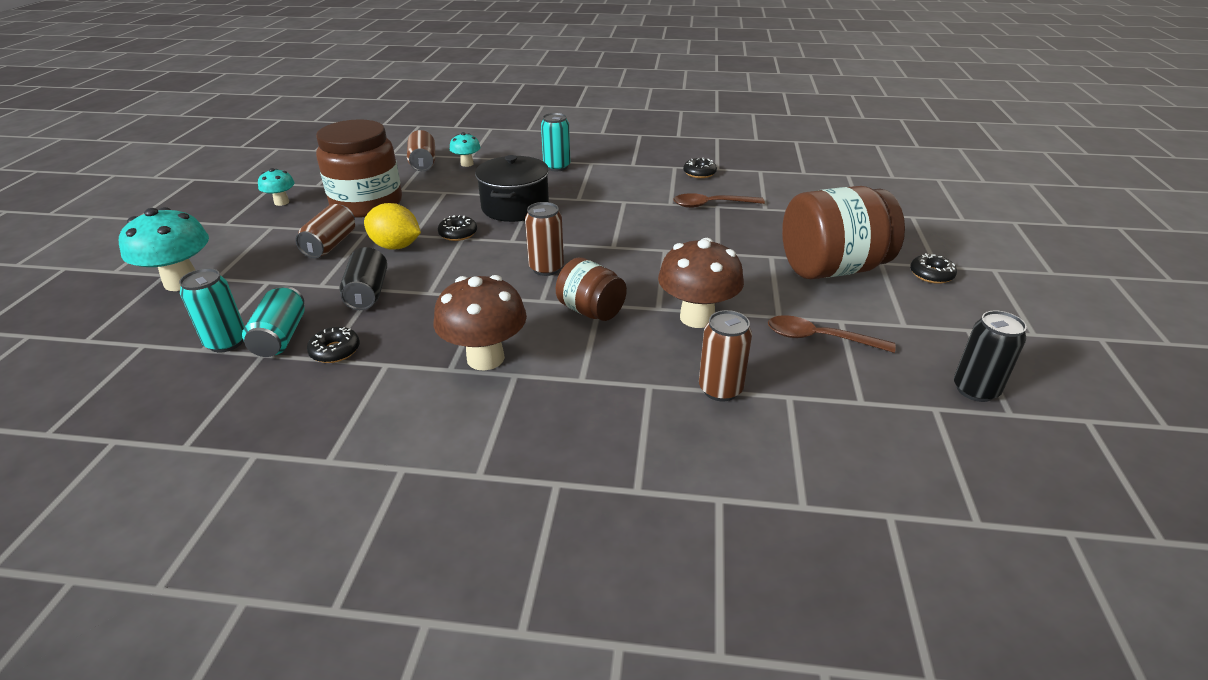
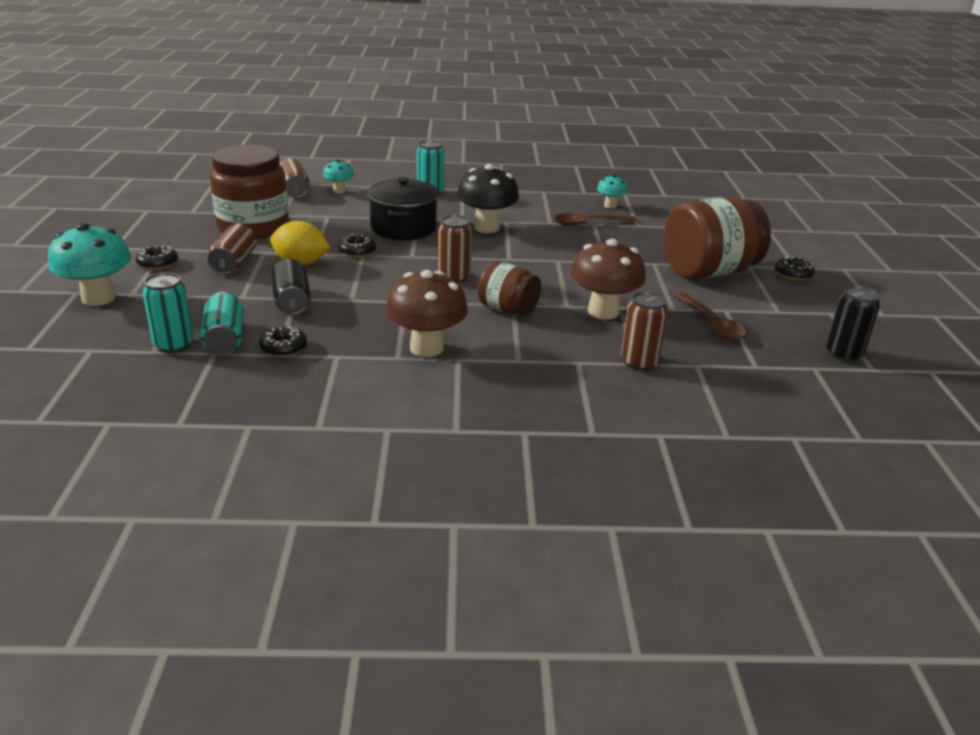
camera: 10 degrees left, 5 degrees down
turquoise mushroom [258,168,295,206] -> turquoise mushroom moved to [597,174,628,209]
black donut [683,158,717,178] -> black donut moved to [136,245,178,270]
brown spoon [768,315,896,353] -> brown spoon turned 120 degrees counterclockwise [674,292,746,340]
none -> black mushroom [457,164,519,233]

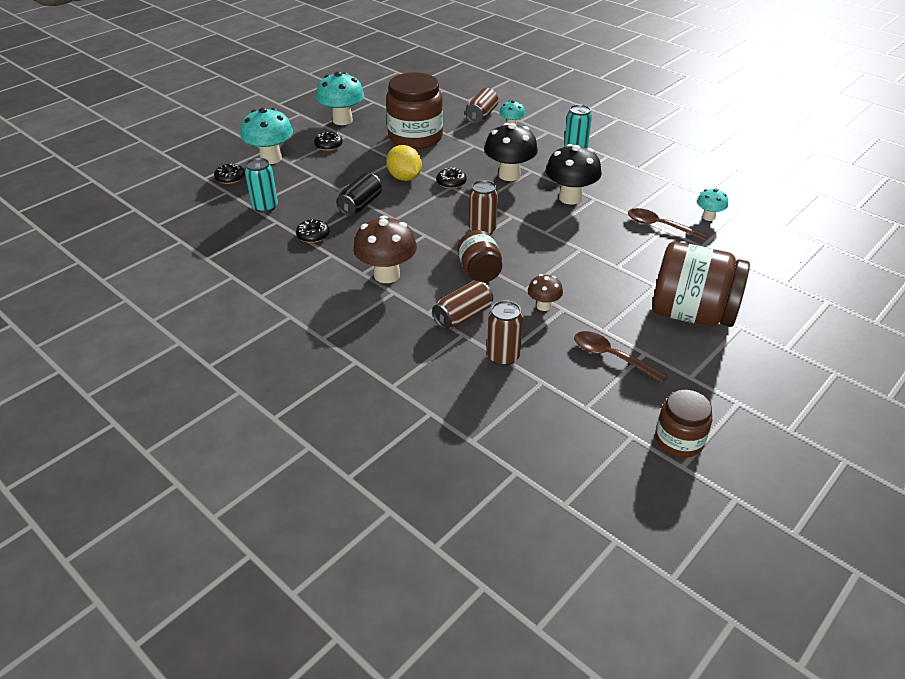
camera: 45 degrees right, 10 degrees up
turquoise can [200,292,244,354] -> none
brown can [208,224,257,274] -> brown can moved to [432,281,493,329]
black pot [368,177,439,240] -> black mushroom [484,123,538,181]
brown mushroom [570,239,646,319] -> brown mushroom [528,274,563,311], size x0.54
brown spoon [674,292,746,340] -> brown spoon turned 105 degrees clockwise [574,331,668,383]
black donut [775,256,815,280] -> black donut moved to [214,163,245,184]
black can [826,285,880,362] -> brown jar [655,390,712,458]
none -> turquoise mushroom [316,72,364,125]

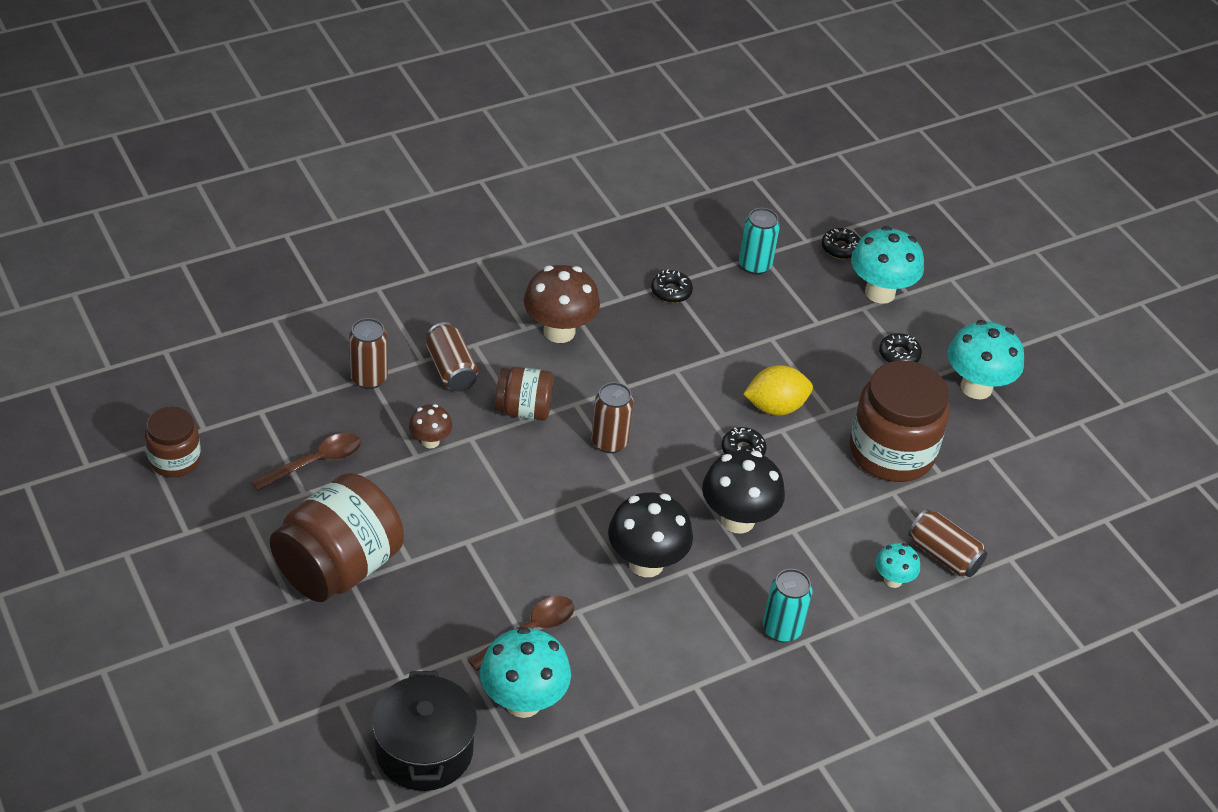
camera: 105 degrees right, 5 degrees up
black can [336,173,382,216] -> none
turquoise mushroom [697,188,728,221] -> turquoise mushroom [480,627,571,718], size x1.86
none -> black pot [372,671,477,791]

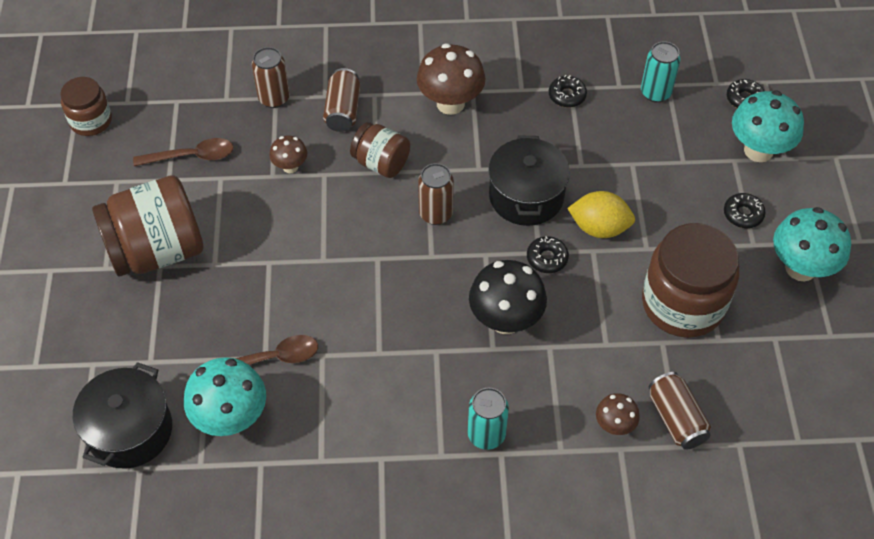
camera: 30 degrees right, 10 degrees up
black mushroom [608,492,693,577] -> none
turquoise mushroom [875,543,920,588] -> brown mushroom [596,393,640,435]
none -> black pot [488,135,570,226]

